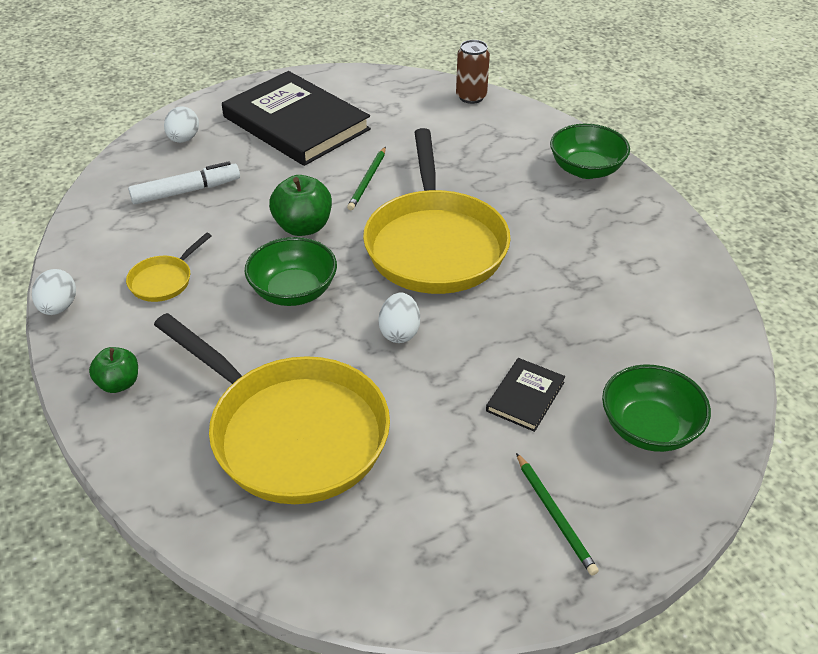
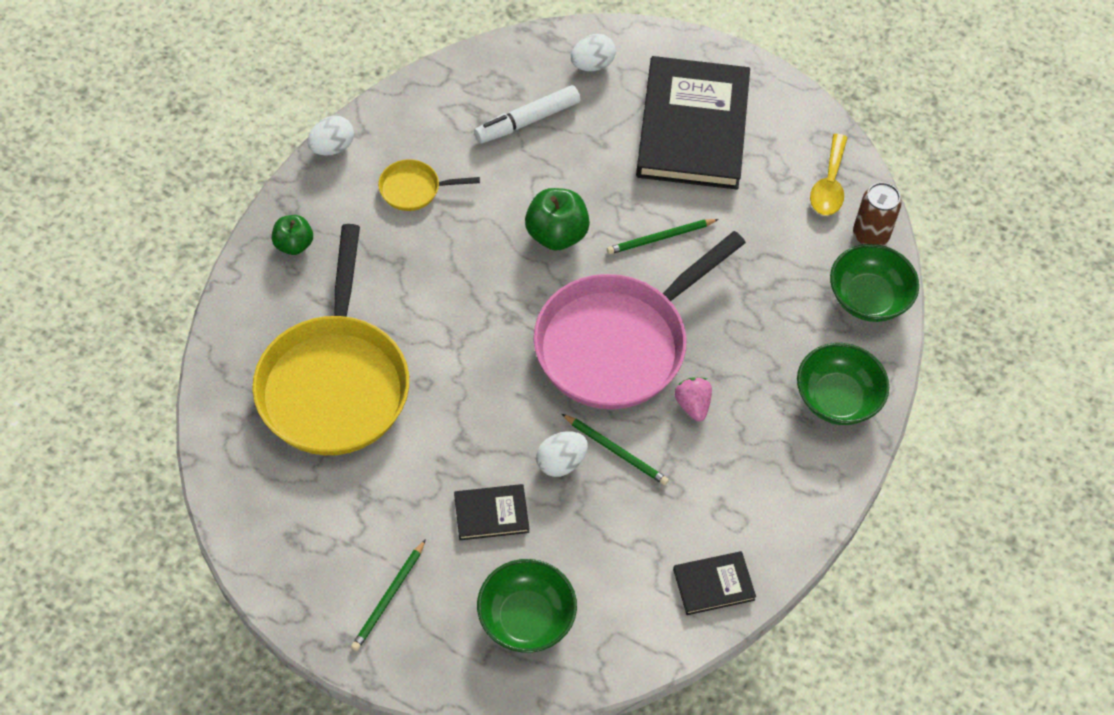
camera: 50 degrees right, 15 degrees up
white marker [128,161,240,204] -> white marker turned 120 degrees clockwise [474,85,580,143]
green bowl [245,237,337,306] -> green bowl moved to [830,244,919,322]
yellow pan [363,128,511,294] -> pink pan [534,231,746,409]
white egg [378,293,420,343] -> white egg moved to [536,431,588,477]
none -> green pencil [562,414,669,485]
none -> black book [673,551,756,615]
none -> pink strawberry [675,377,712,421]
none -> yellow spoon [810,134,848,215]

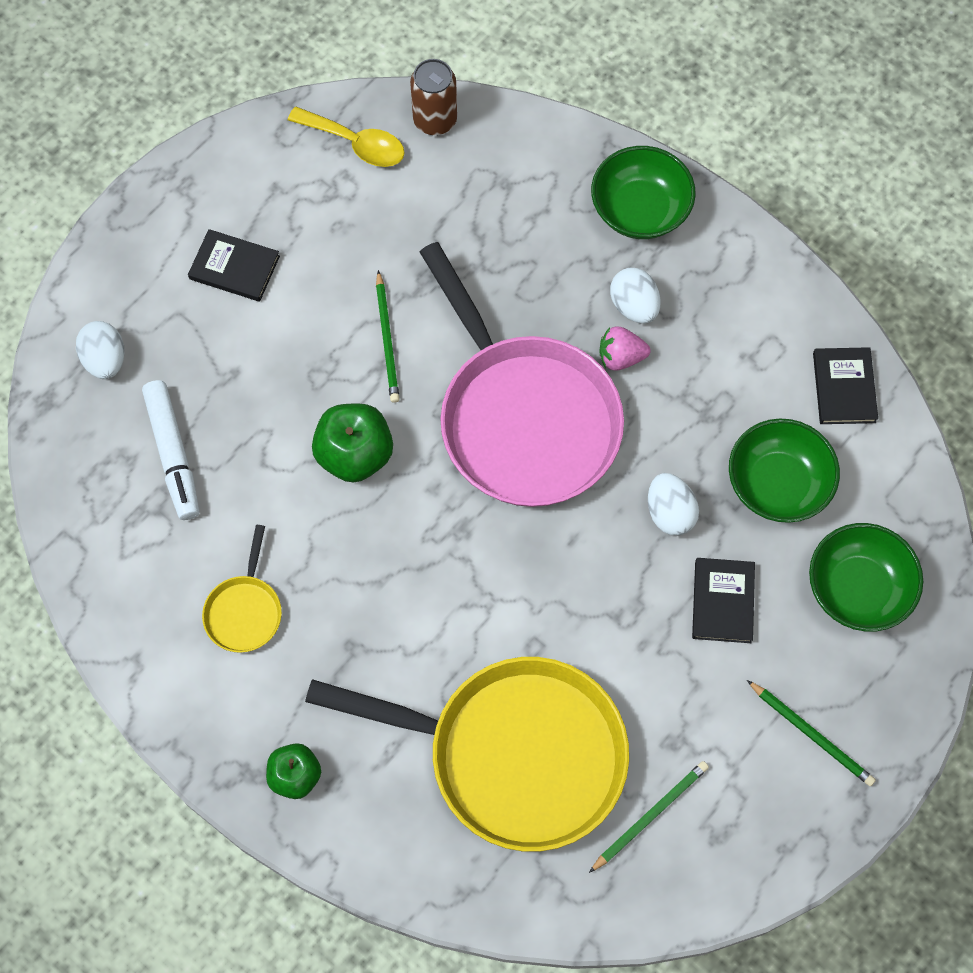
camera: 75 degrees left, 10 degrees up
white egg [307,116,354,156] -> white egg moved to [610,268,661,324]
green pencil [562,414,669,485] -> green pencil moved to [589,761,709,873]
black book [636,56,750,190] -> black book [188,229,280,302], size x0.43
green bowl [830,244,919,322] -> green bowl moved to [729,419,840,523]

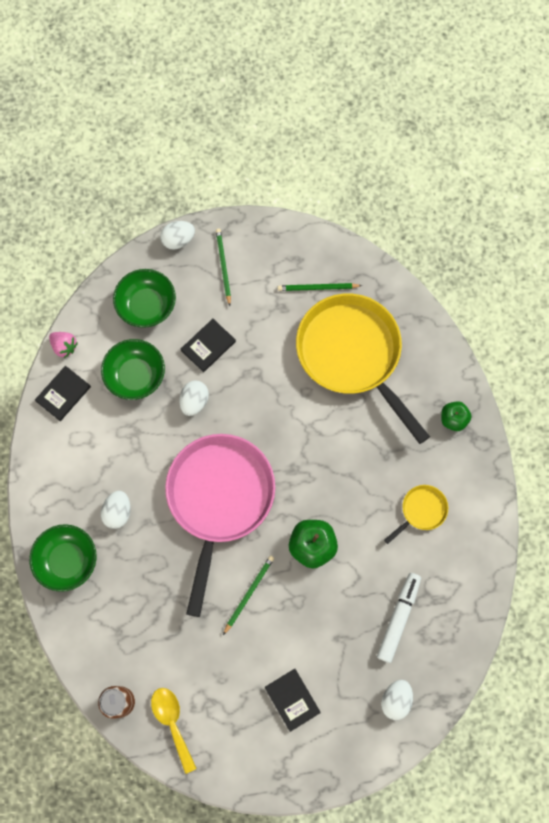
camera: 140 degrees left, 5 degrees up
pink strawberry [599,326,651,371] -> pink strawberry moved to [49,332,78,358]
none -> white egg [160,221,195,250]

